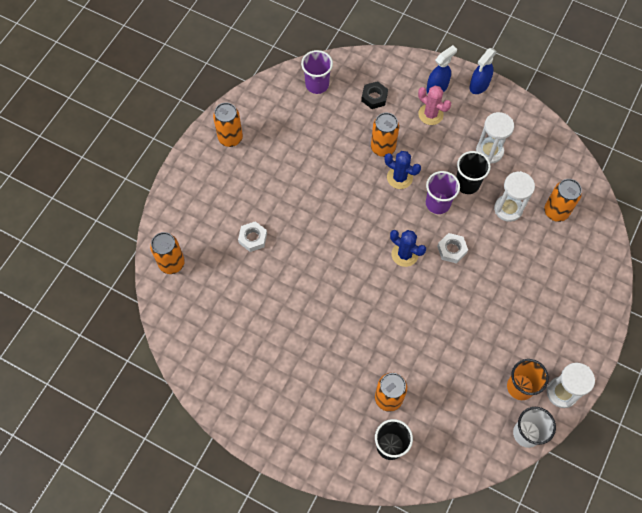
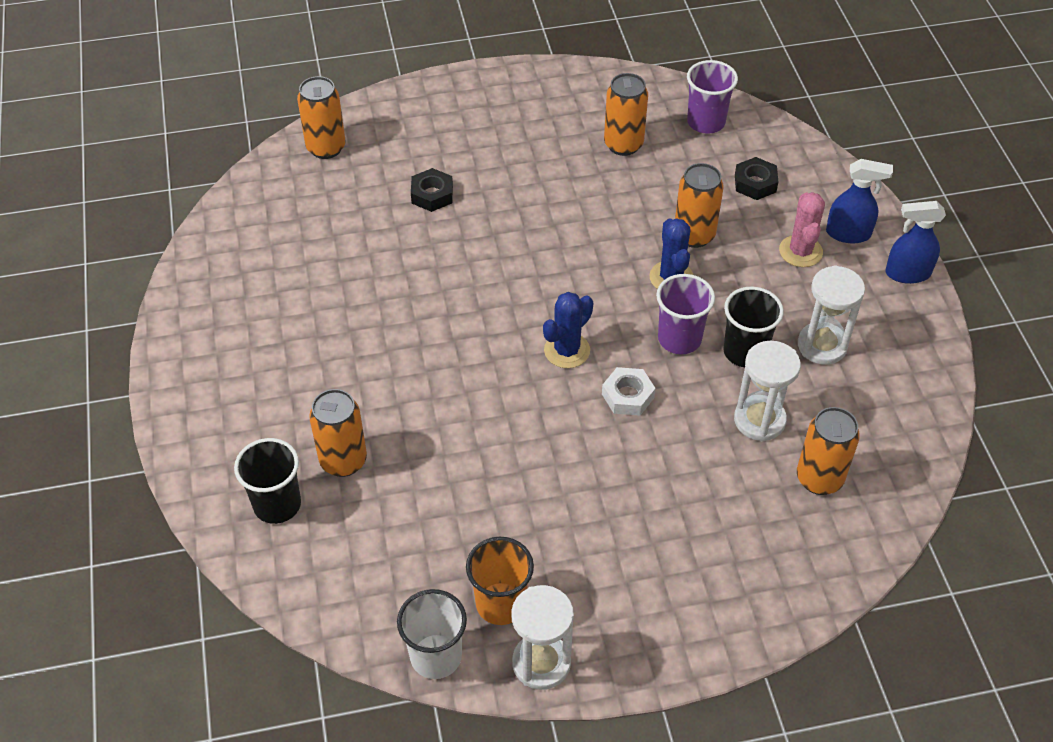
camera: 50 degrees right, 15 degrees down
orange can [213,103,243,147] -> orange can moved to [604,73,648,156]
white nut [238,221,267,252] -> black nut [411,168,453,212]
blue cactus [390,230,426,267] -> blue cactus turned 45 degrees clockwise [543,292,593,368]

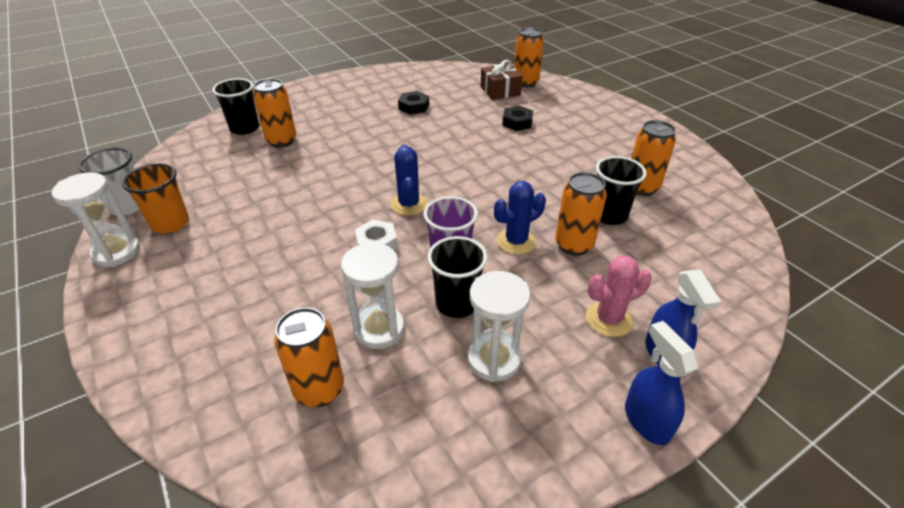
camera: 70 degrees right, 10 degrees down
blue cactus [543,292,593,368] -> blue cactus turned 60 degrees clockwise [391,144,427,216]
purple cup [687,60,738,134] -> none
black nut [735,157,778,200] -> black nut moved to [398,91,429,115]
none -> brown gift [481,60,523,100]
none -> black cup [596,156,647,225]

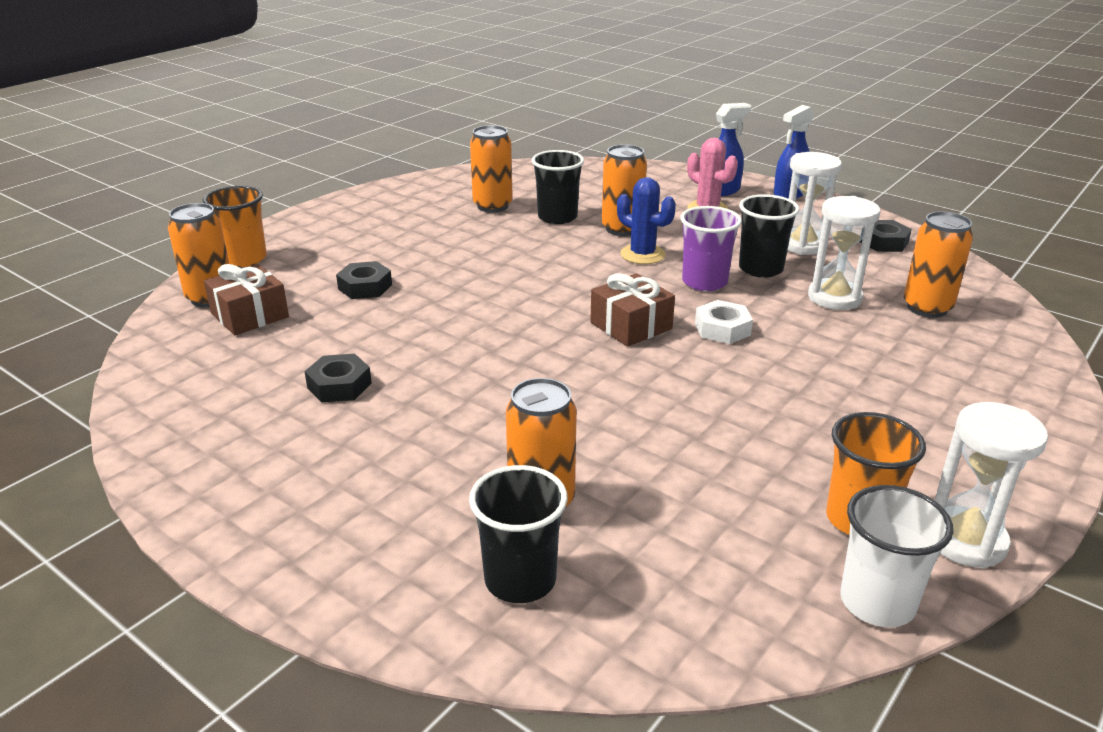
camera: 110 degrees left, 10 degrees down
blue cactus [391,144,427,216] -> brown gift [590,273,675,347]
none -> orange cup [203,186,267,267]
none -> black nut [860,220,912,252]

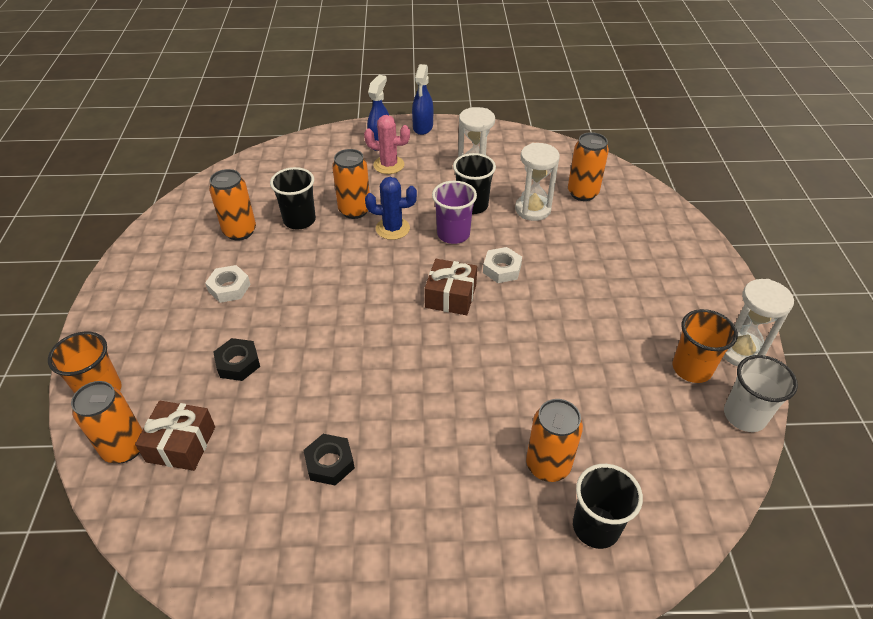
camera: 40 degrees left, 15 degrees up
black nut [860,220,912,252] -> none
none -> white nut [205,265,251,303]

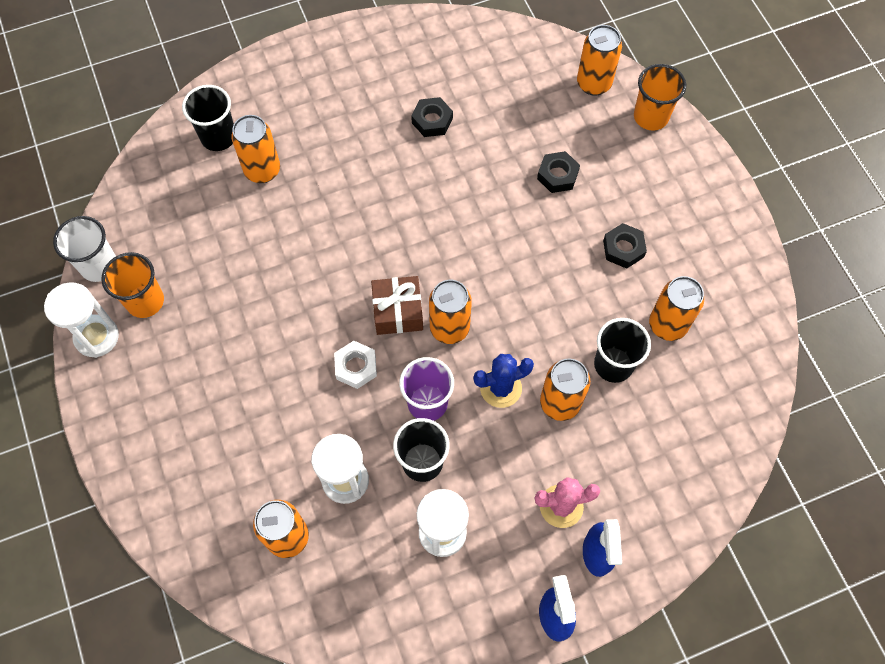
camera: 160 degrees right, 20 degrees up
brown gift [135,401,215,471] -> none
white nut [205,265,251,303] -> black nut [603,223,647,269]
none -> orange can [429,280,472,344]

